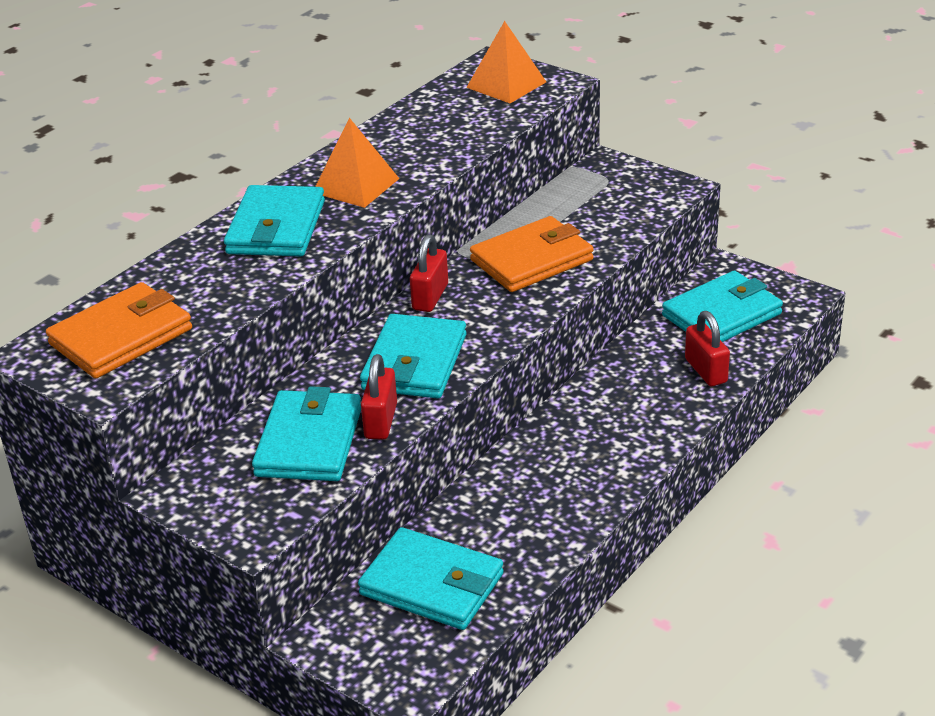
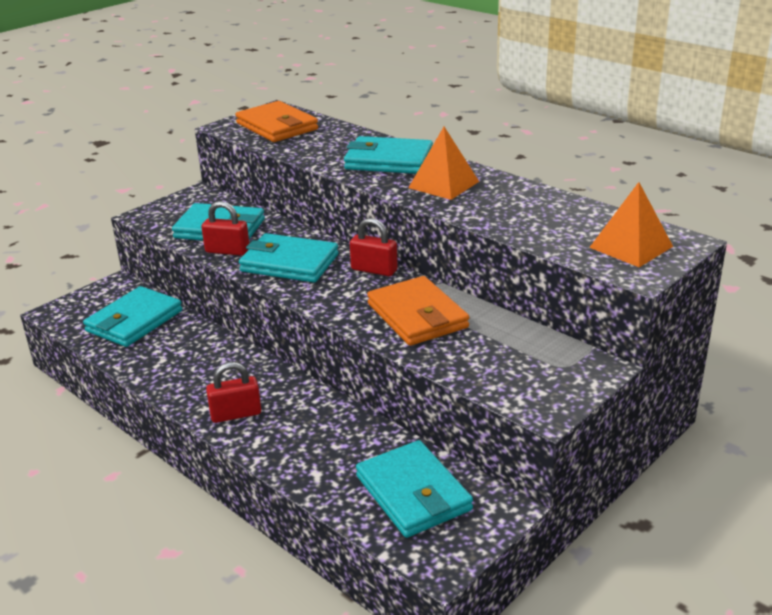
camera: 95 degrees right, 5 degrees down
red padlock [685,311,730,386] -> red padlock moved to [206,362,261,423]

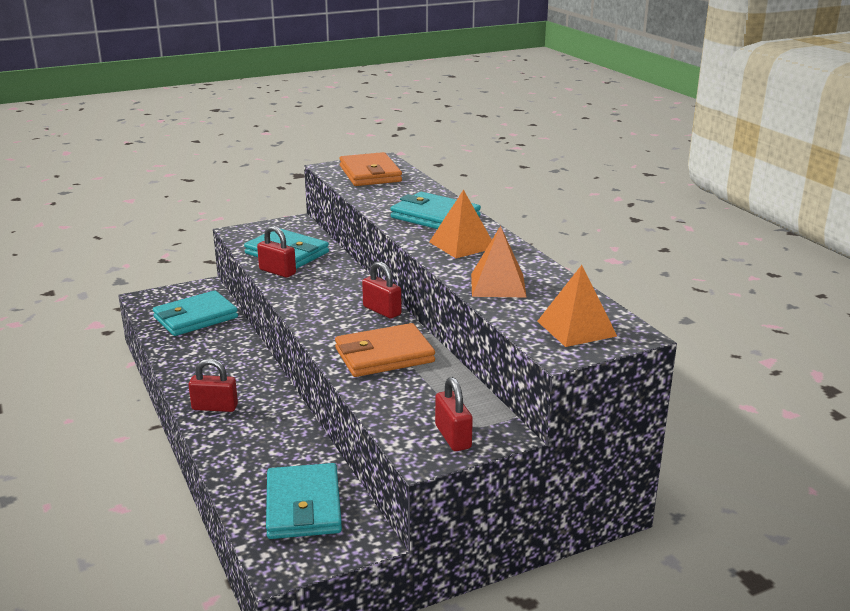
camera: 20 degrees right, 5 degrees down
turquoise wallet [239,233,339,283] -> none
orange wallet [367,276,469,346] -> orange wallet turned 75 degrees clockwise [335,323,435,377]
none -> red padlock [435,377,473,451]
none -> orange pyramid [471,226,527,298]

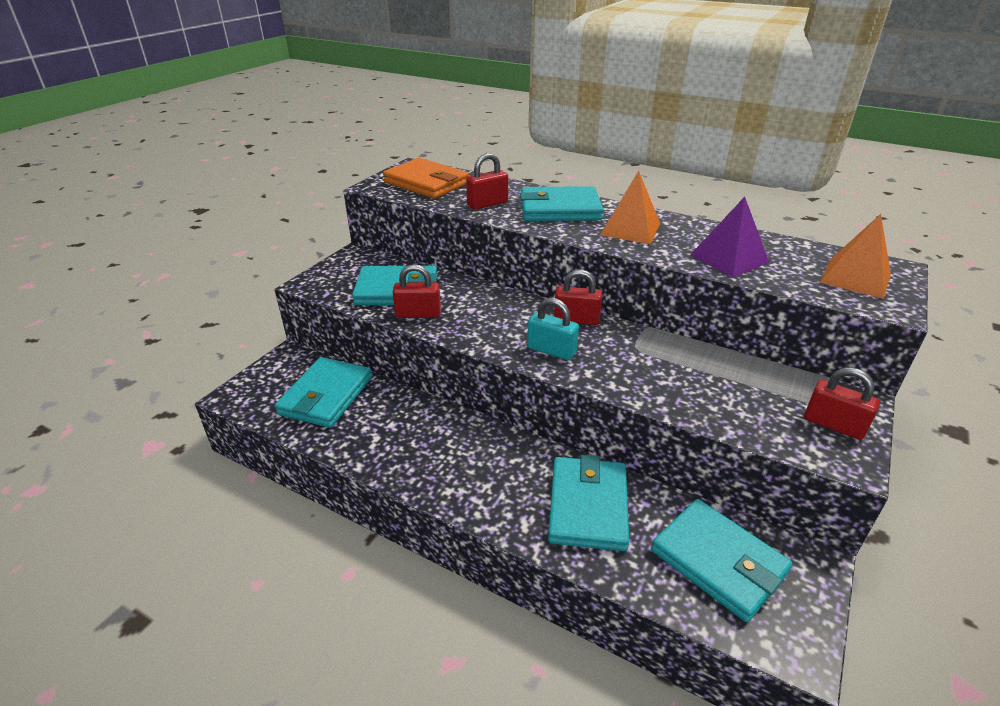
camera: 35 degrees left, 10 degrees up
red padlock [189,358,238,412] -> red padlock moved to [466,153,508,210]
orange wallet [335,323,435,377] -> none
orange pyramid [471,226,527,298] -> purple pyramid [690,197,770,277]
none -> turquoise padlock [527,298,579,360]
none -> turquoise wallet [548,455,630,551]

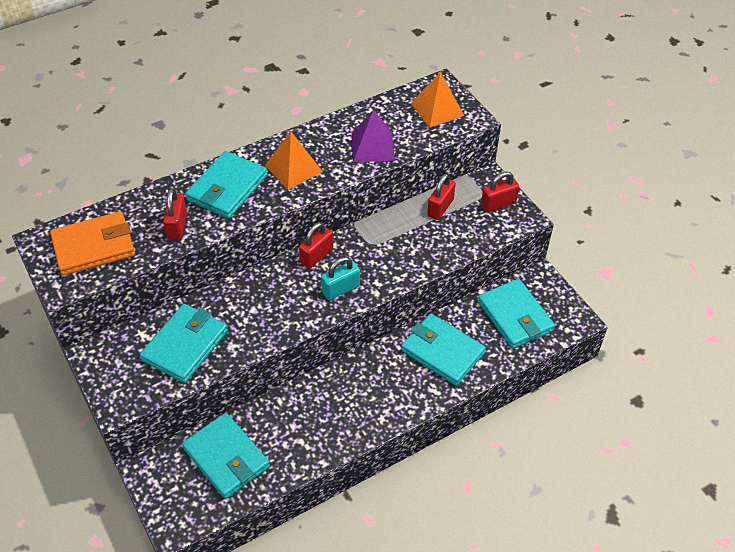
camera: 60 degrees left, 15 degrees up
red padlock [393,264,441,318] -> red padlock moved to [427,173,456,220]
turquoise wallet [651,499,792,622] -> turquoise wallet turned 75 degrees clockwise [478,279,555,349]

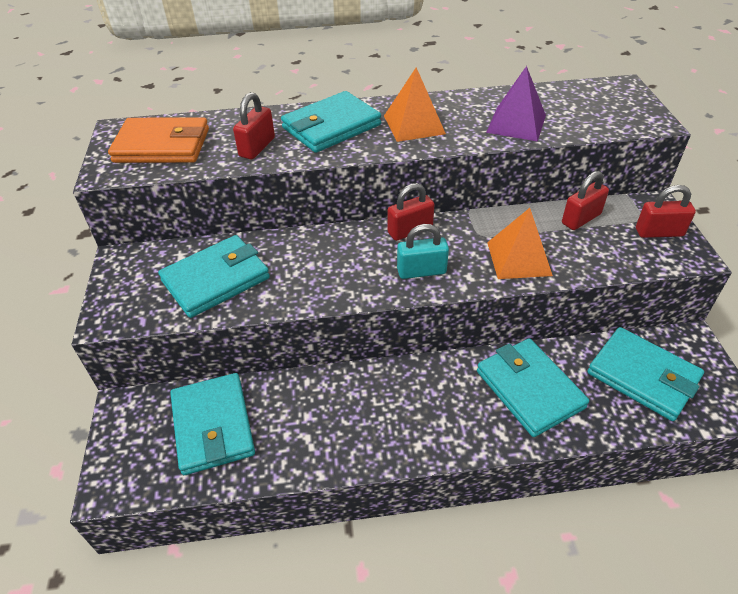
camera: 25 degrees right, 5 degrees down
orange pyramid [411,72,464,128] -> orange pyramid moved to [487,208,553,279]
turquoise wallet [478,279,555,349] -> turquoise wallet turned 45 degrees counterclockwise [587,327,704,421]

